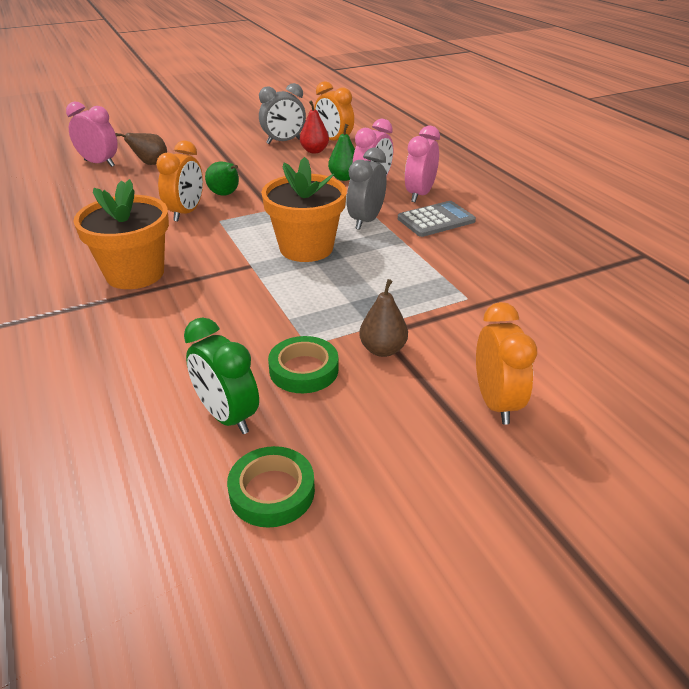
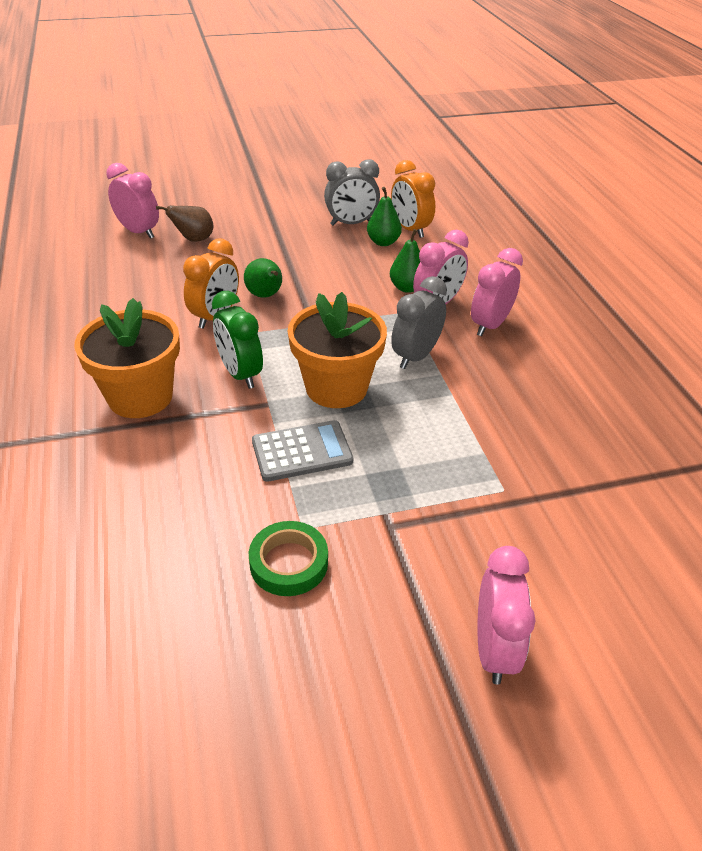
camera: 10 degrees right, 5 degrees up
green clock [184,317,259,434] -> green clock moved to [212,291,263,389]
green tape [227,446,315,528] -> none
red pear [300,101,329,154] -> green pear [367,187,402,246]
brown pear [359,279,408,357] -> none
grey calculator [398,201,476,237] -> grey calculator moved to [252,420,353,482]
orange clock [476,302,537,425] -> pink clock [477,546,536,684]

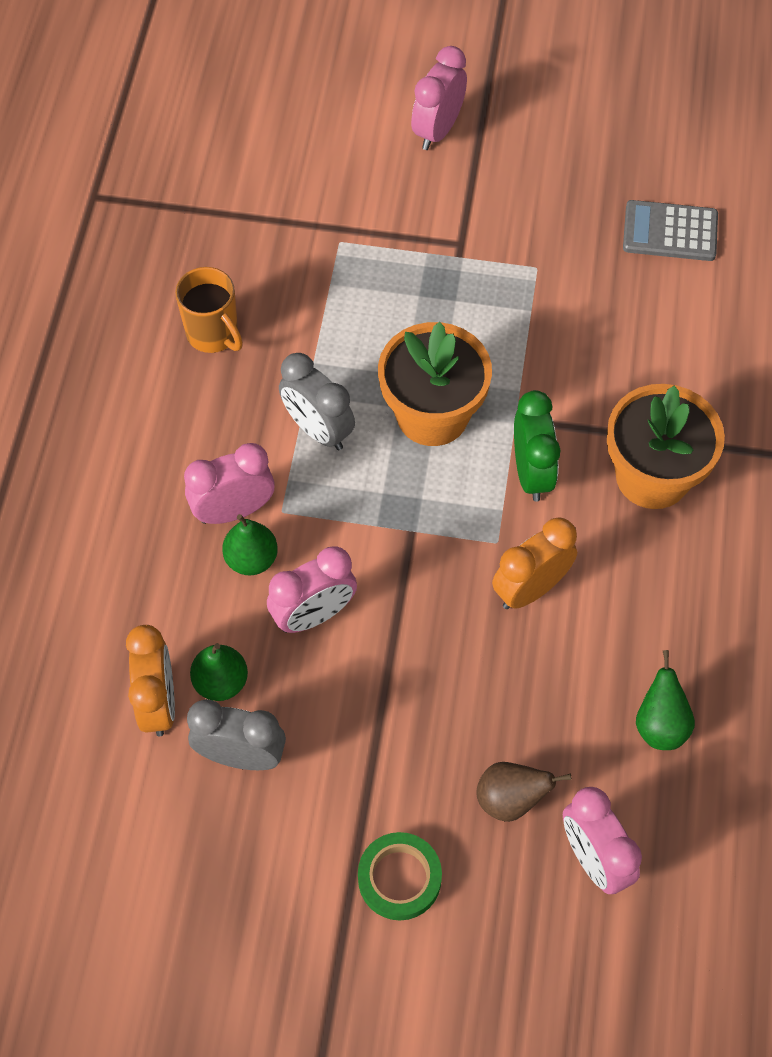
camera: 155 degrees left, 20 degrees up
green pear [244,258,282,298] -> green pear moved to [636,650,695,750]
green tape [249,521,328,596] -> green tape moved to [358,832,442,920]
grey calculator [252,420,353,482] -> grey calculator moved to [623,200,718,261]
grey clock [391,276,447,369] -> grey clock turned 75 degrees clockwise [279,353,355,450]
pink clock [471,248,523,336] -> pink clock moved to [267,547,357,633]
none -> orange mug [175,267,243,353]

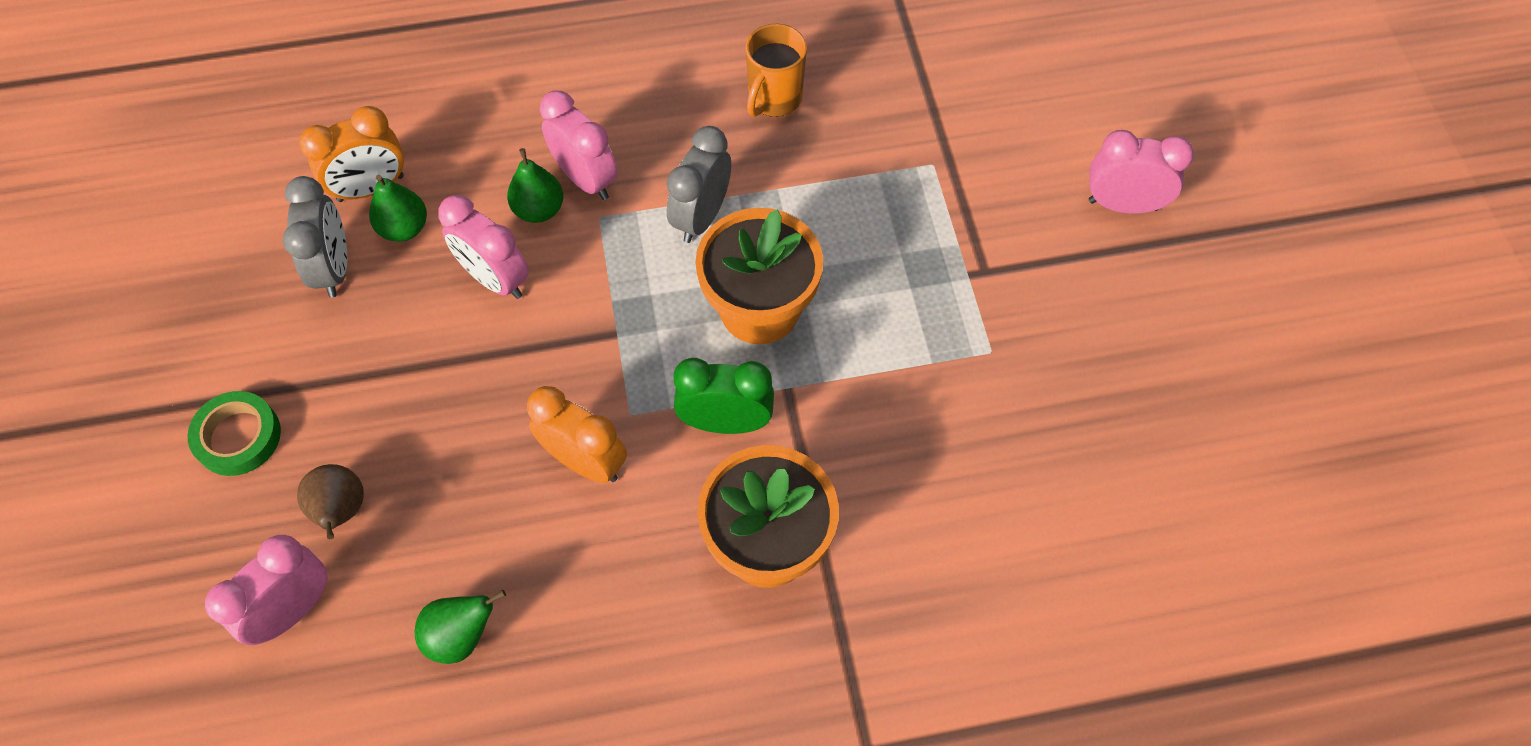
camera: 70 degrees right, 0 degrees up
green clock [514,390,560,502] -> green clock turned 150 degrees counterclockwise [673,358,774,434]
grey calculator [623,200,718,261] -> none

